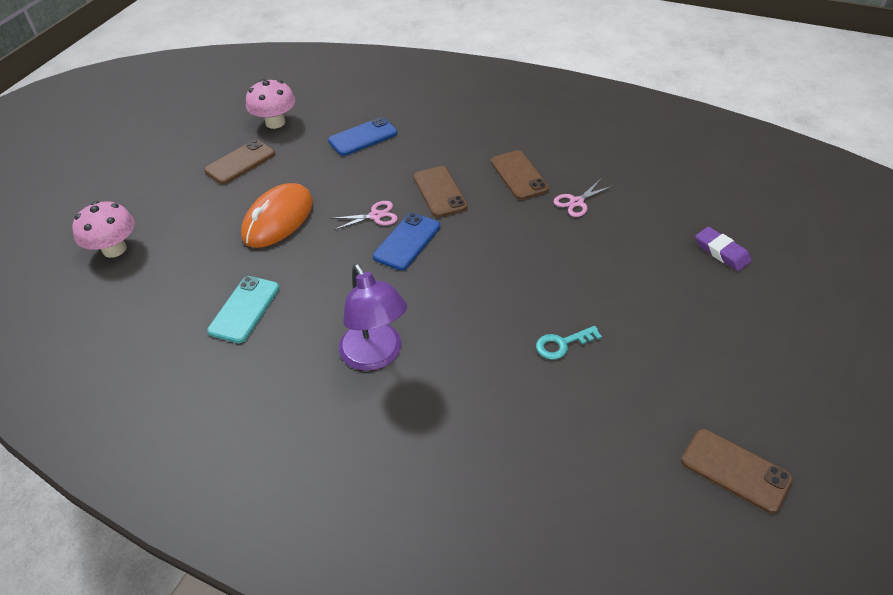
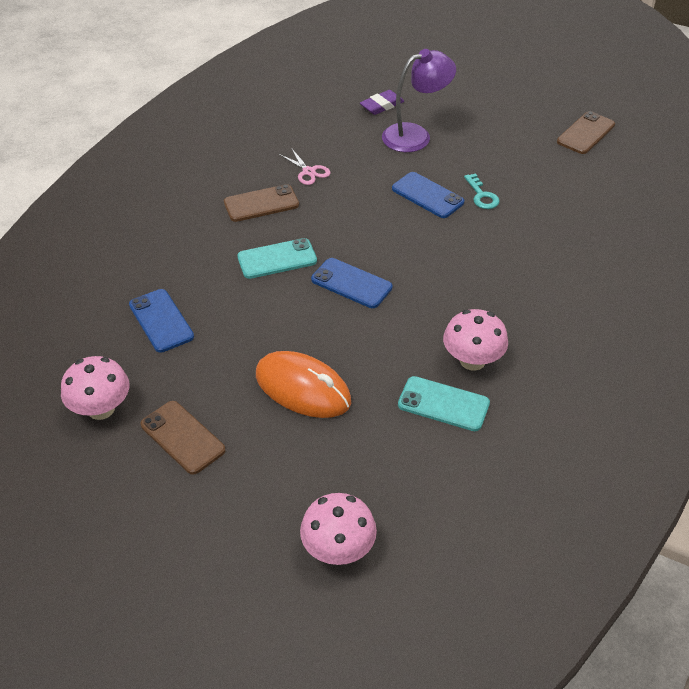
camera: 90 degrees left, 0 degrees up
pink scissors [331,201,398,230] -> none
purple lamp [339,264,407,371] -> purple lamp moved to [382,49,456,152]
brown phone [413,166,468,217] -> turquoise phone [237,238,317,279]
none -> blue phone [392,172,464,218]
none -> pink mushroom [443,309,508,371]

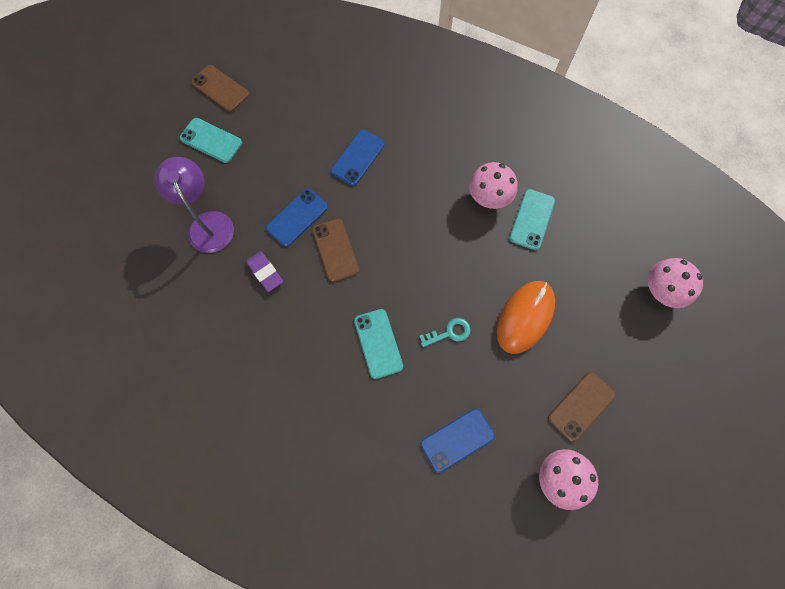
camera: 90 degrees left, 25 degrees up
brown phone [224,184,299,222] -> brown phone moved to [312,219,359,282]
pink scissors [279,148,331,185] -> none
blue phone [311,258,393,308] -> blue phone moved to [331,130,385,186]
purple eraser [360,90,404,115] -> purple eraser moved to [246,251,283,292]
turquoise key [464,173,500,209] -> turquoise key moved to [419,318,471,347]
none -> turquoise phone [180,118,242,163]

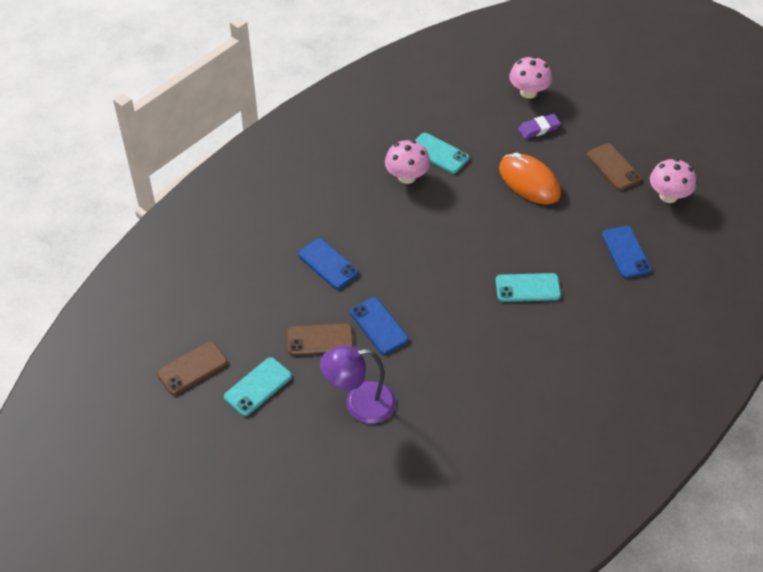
camera: 75 degrees left, 20 degrees down
purple eraser [246,251,283,292] -> purple eraser moved to [518,114,561,139]
brown phone [312,219,359,282] -> brown phone moved to [287,323,353,355]
turquoise key [419,318,471,347] -> none

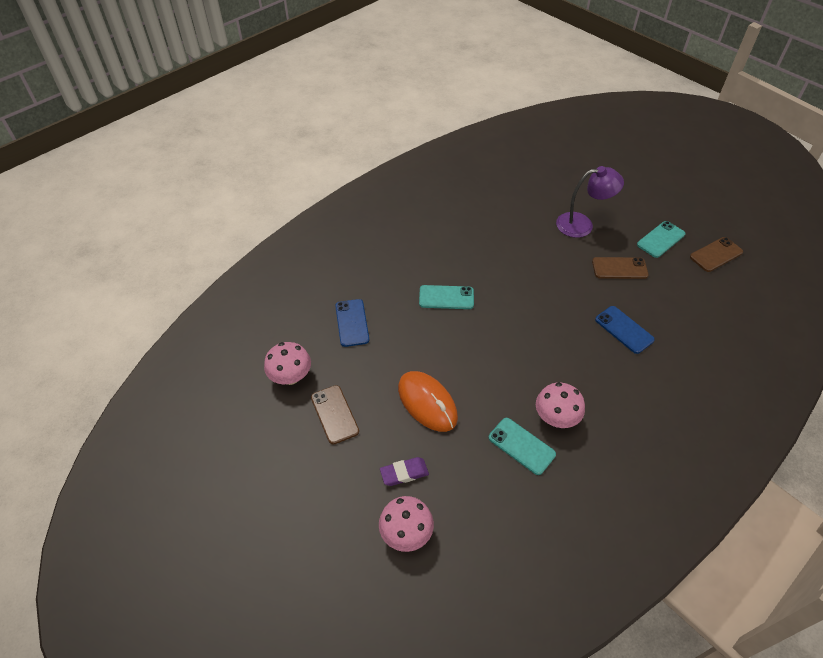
camera: 175 degrees left, 0 degrees up
blue phone [350,297,409,354] -> none

